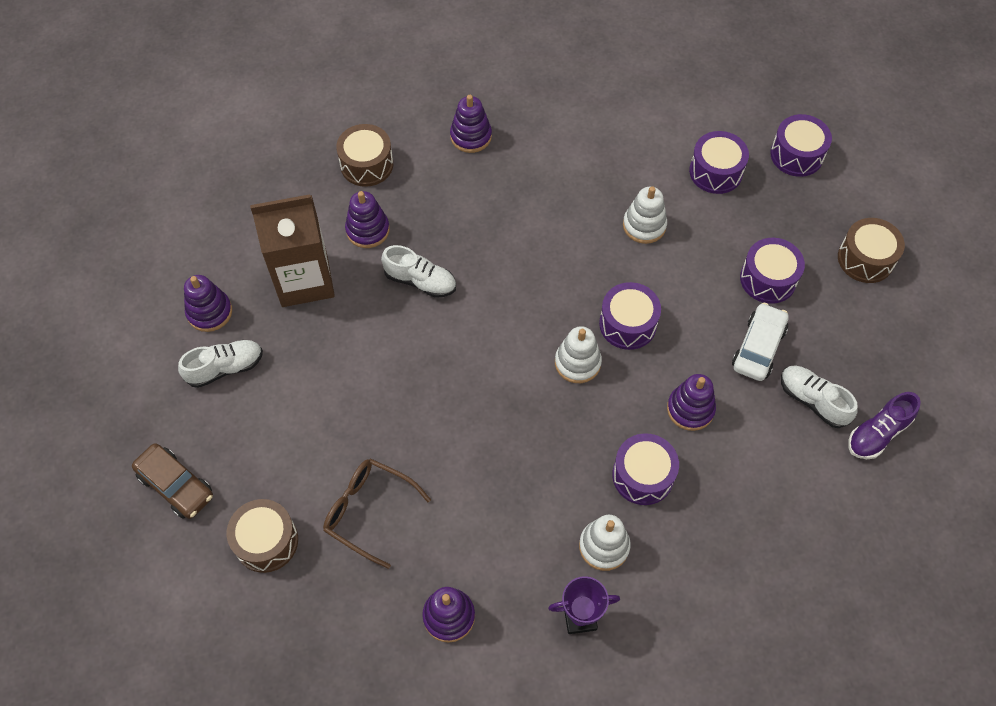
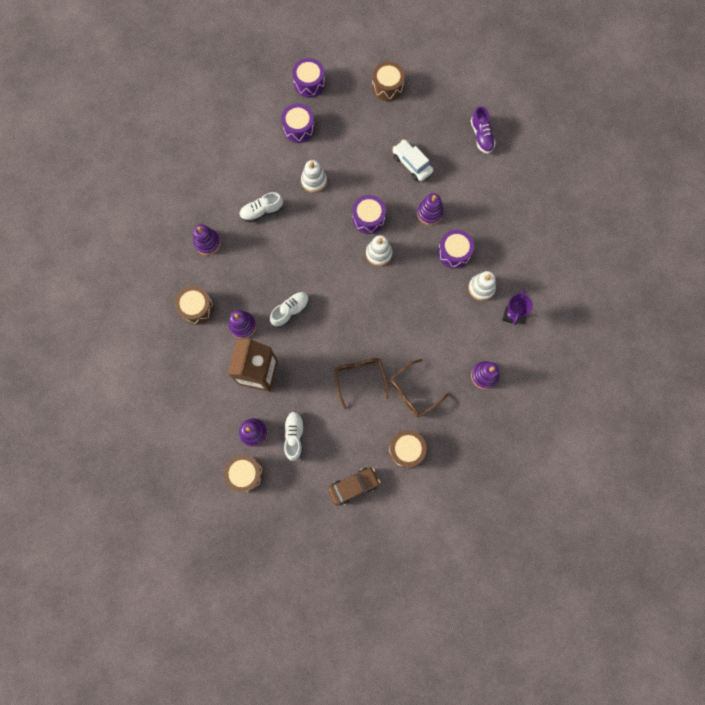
camera: 65 degrees left, 15 degrees up
purple drum [740,238,805,304] -> none
white shoe [781,365,858,428] -> white shoe moved to [239,192,283,222]
none -> brown drum [224,455,263,492]
none -> brown glasses [334,358,388,409]

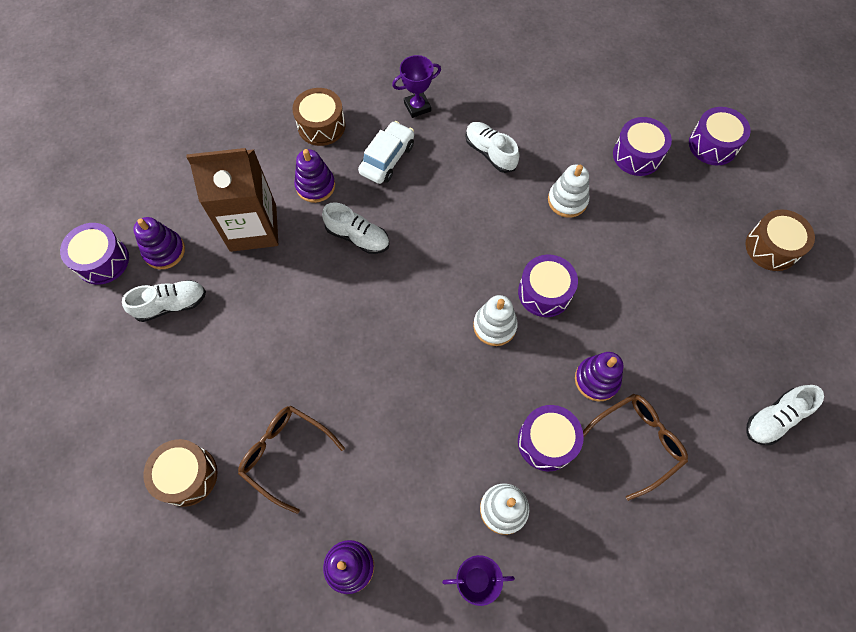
camera: 70 degrees right, 10 degrees down
purple stacking toy [193,224,221,255] -> purple trophy [392,55,441,118]
brown drum [224,455,263,492] -> purple drum [60,223,129,285]
brown car [328,467,380,505] -> none
brown glasses [334,358,388,409] -> brown glasses moved to [583,394,688,501]
white car [392,139,433,181] -> white car moved to [358,121,414,184]
purple shoe [471,106,496,153] -> white shoe [746,385,824,445]

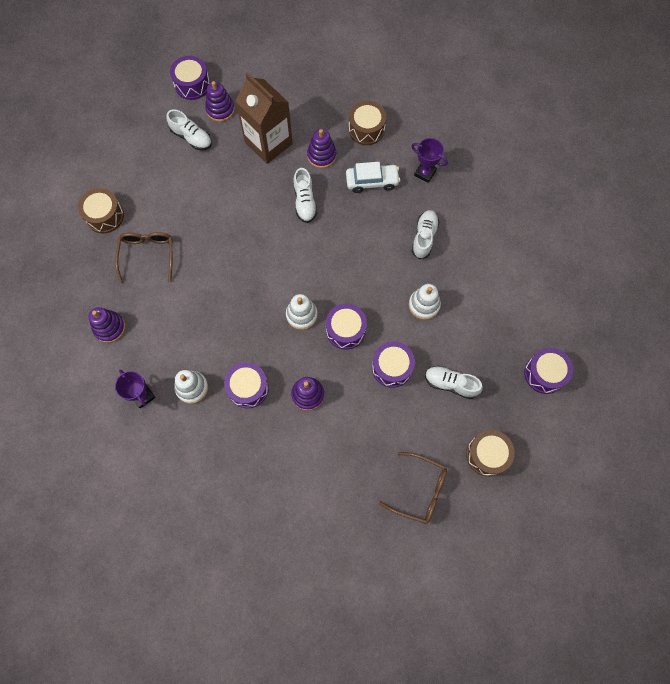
camera: 55 degrees right, 5 degrees up
brown glasses [583,394,688,501] -> brown glasses moved to [379,452,447,524]
purple drum [613,117,672,176] -> purple drum moved to [372,341,415,388]
white shoe [746,385,824,445] -> white shoe moved to [425,366,483,399]

